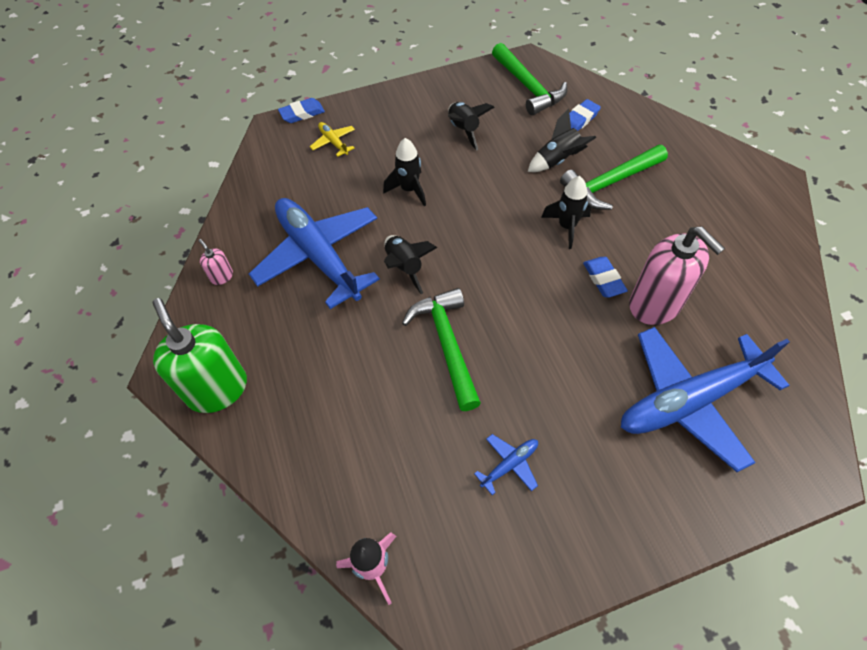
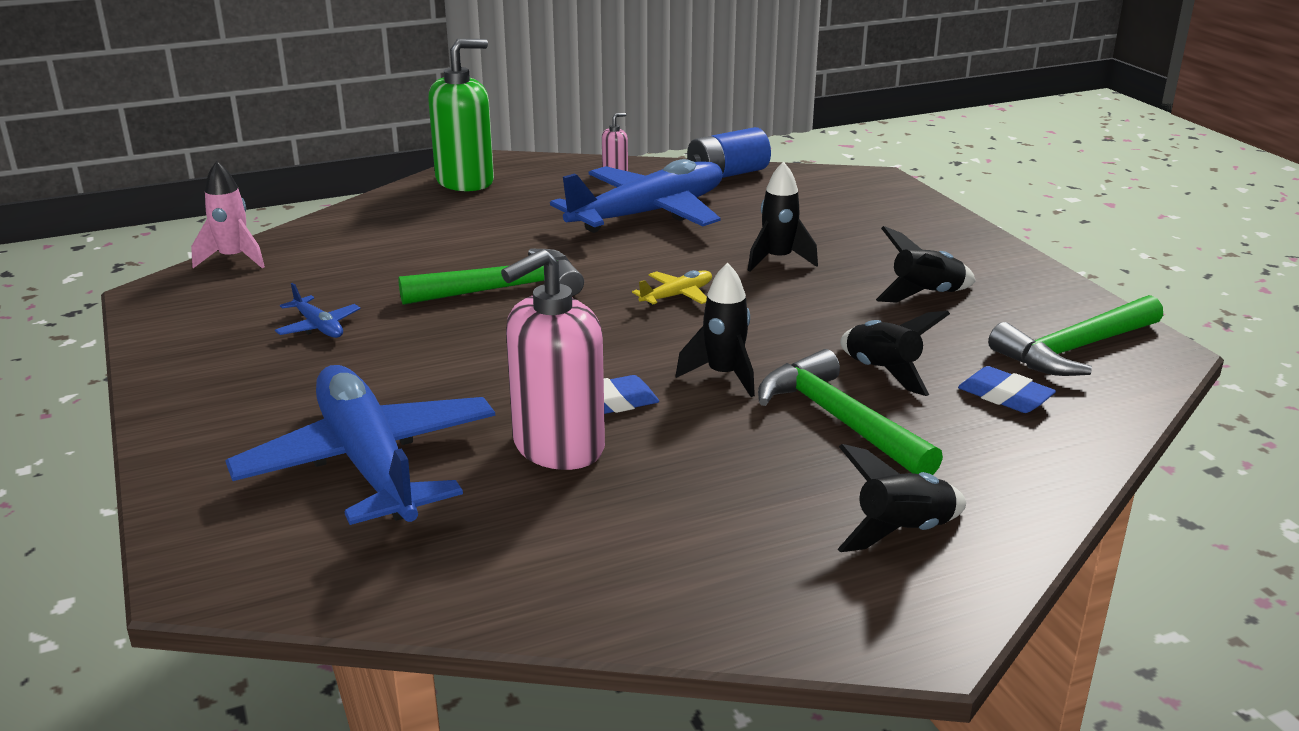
camera: 85 degrees right, 30 degrees down
blue eraser [278,98,325,123] -> none
yellow plane [310,122,355,157] -> yellow plane moved to [632,270,712,306]
black rocket [384,235,437,294] -> black rocket moved to [838,444,966,552]
none -> blue battery [687,127,771,178]

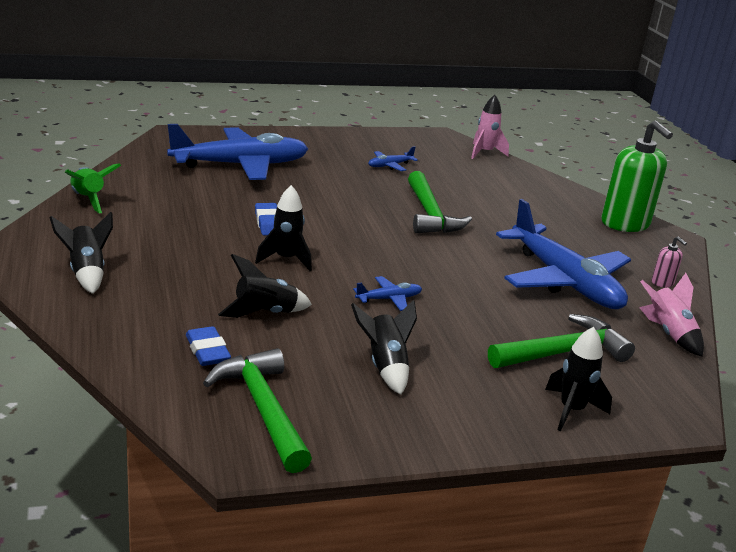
camera: 95 degrees right, 0 degrees up
pink soap dispenser [501,249,605,470] -> none
yellow plane [632,270,712,306] -> none
blue battery [687,127,771,178] -> pink rocket [639,273,704,356]
black rocket [748,162,818,271] -> black rocket moved to [545,327,612,431]
green hammer [758,349,943,475] -> green hammer moved to [488,314,635,368]
blue eraser [958,366,1056,413] -> blue eraser turned 75 degrees counterclockwise [186,326,231,366]
none -> green rocket [65,163,121,214]
none -> blue plane [353,276,422,311]

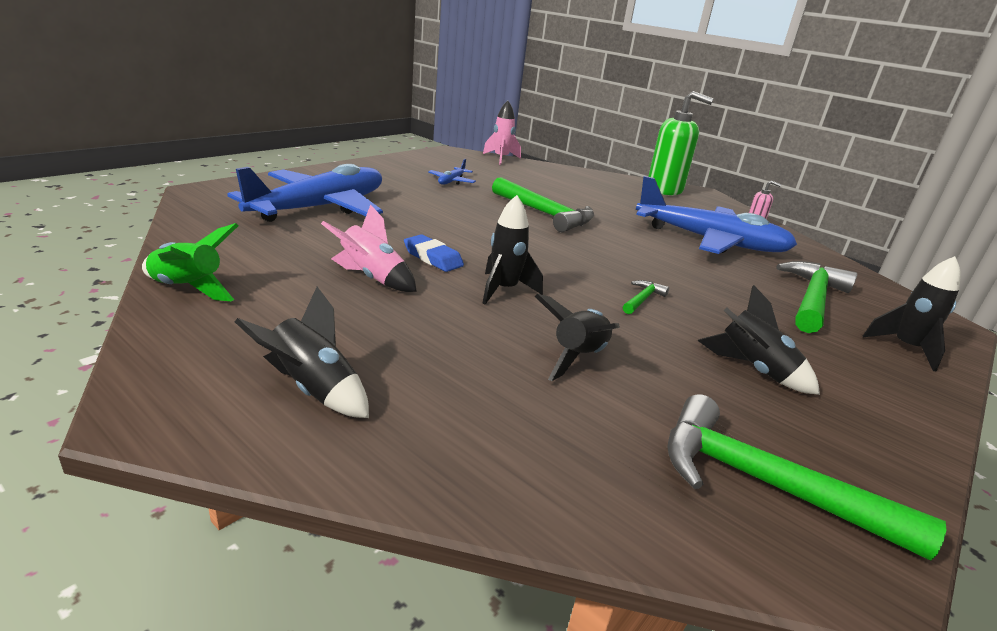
camera: 35 degrees left, 0 degrees up
blue eraser [186,326,231,366] -> none
blue plane [353,276,422,311] -> green hammer [623,280,669,314]
pink rocket [639,273,704,356] -> pink rocket moved to [321,204,417,292]

